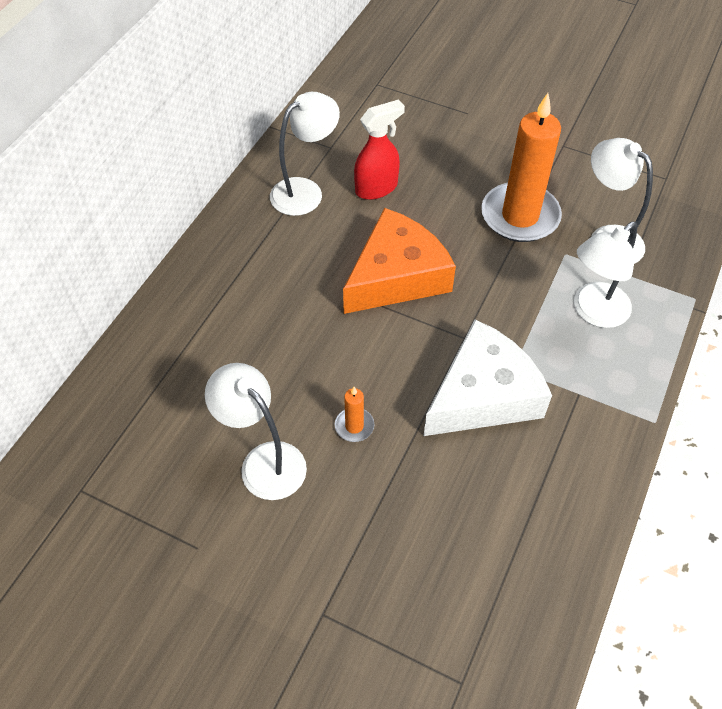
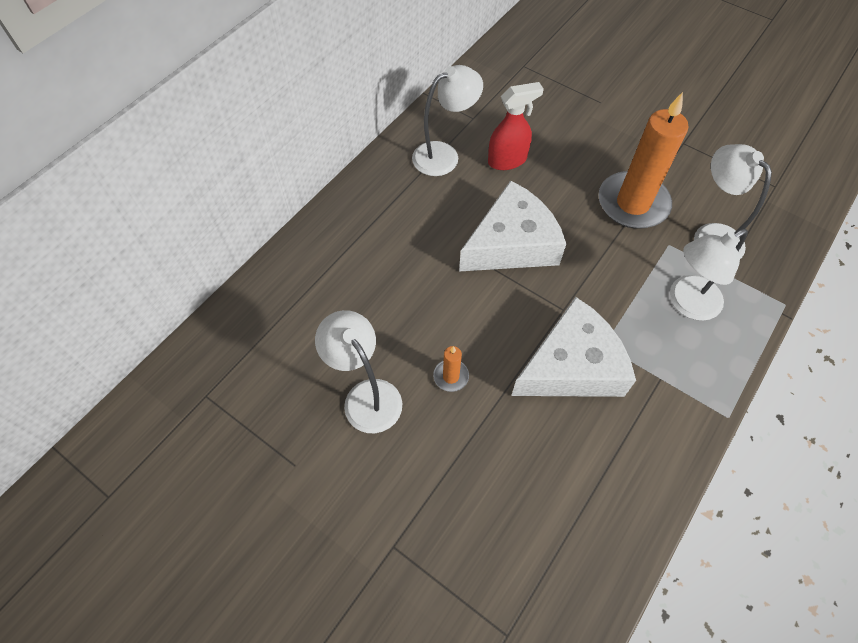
camera: 10 degrees right, 5 degrees up
orange cheese [343,208,456,314] -> white cheese [459,180,566,272]

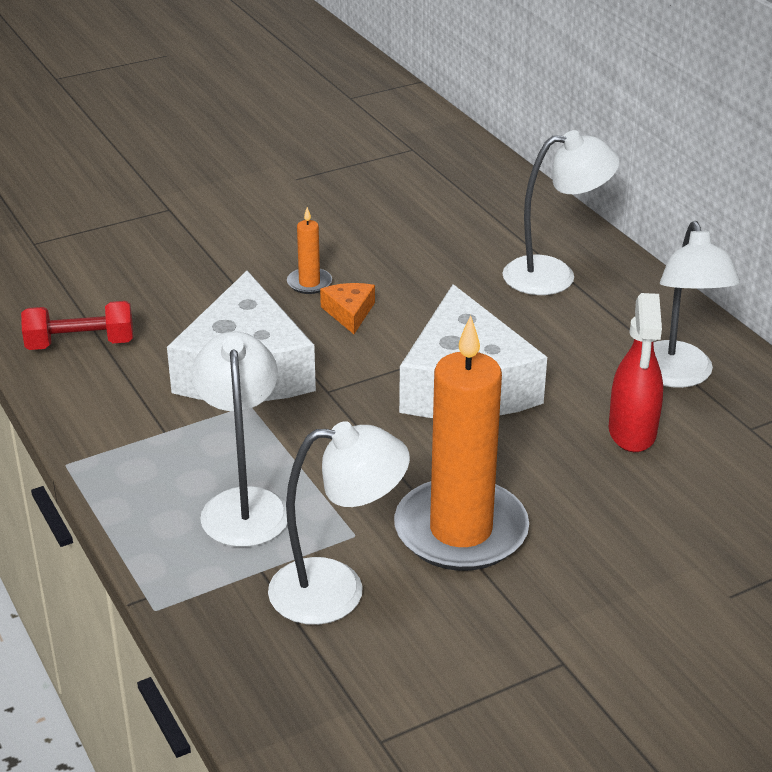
camera: 115 degrees right, 25 degrees down
white lamp [315,310,402,433] -> white lamp moved to [502,130,619,295]
none -> red dumbbell [21,301,133,350]
none -> orange cheese [320,283,375,334]

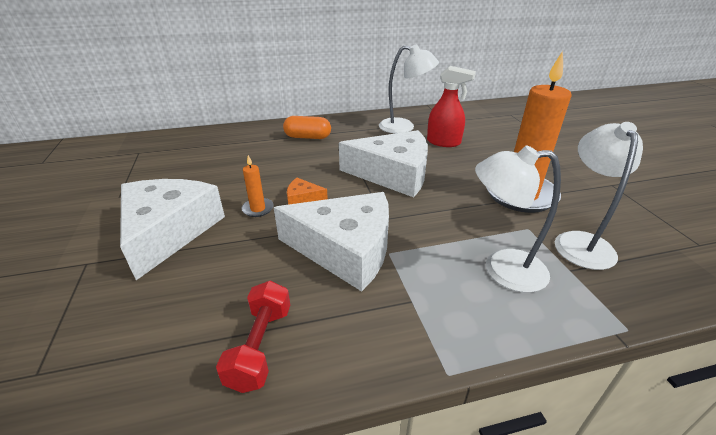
camera: 75 degrees left, 0 degrees up
white lamp [502,130,619,295] -> orange capsule [283,116,331,139]
none -> white cheese [120,179,225,280]

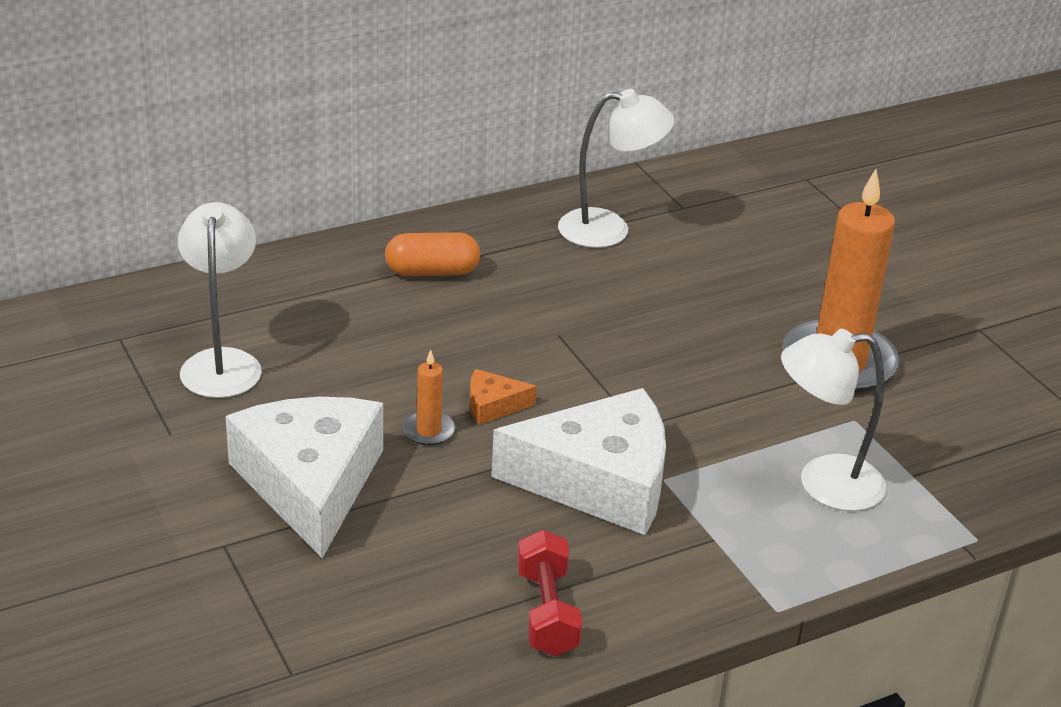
camera: 15 degrees left, 0 degrees up
white cheese [339,130,428,197] -> none
red spray bottle [427,66,476,147] -> none
white lamp [555,122,643,270] -> white lamp moved to [178,202,262,398]

